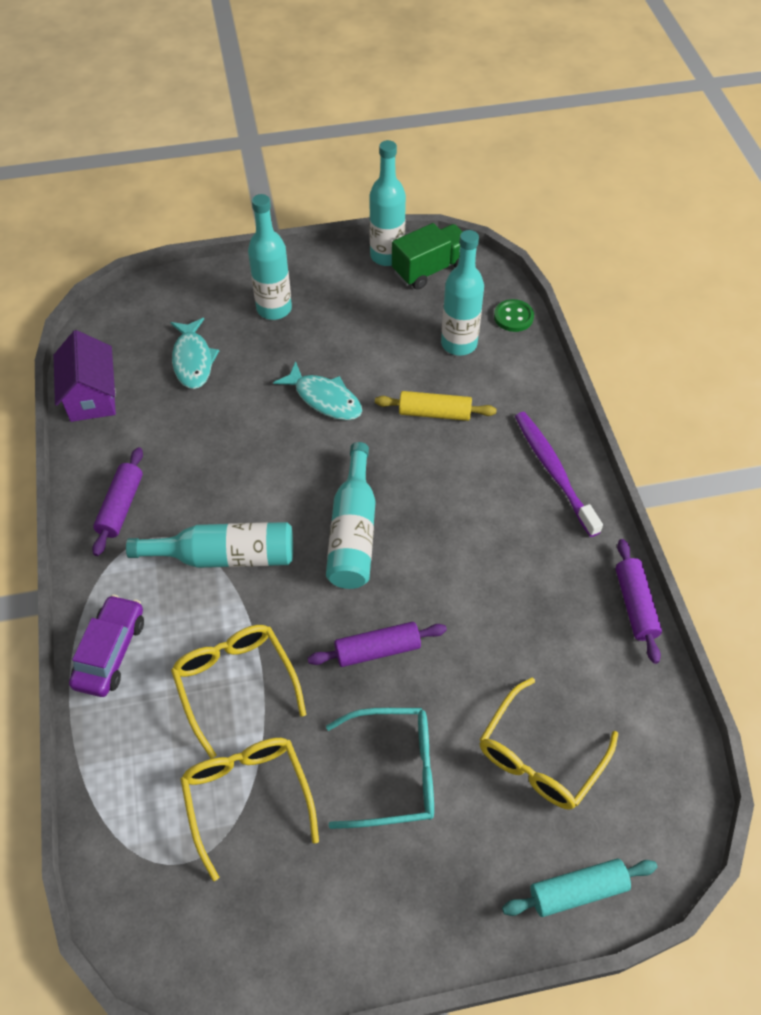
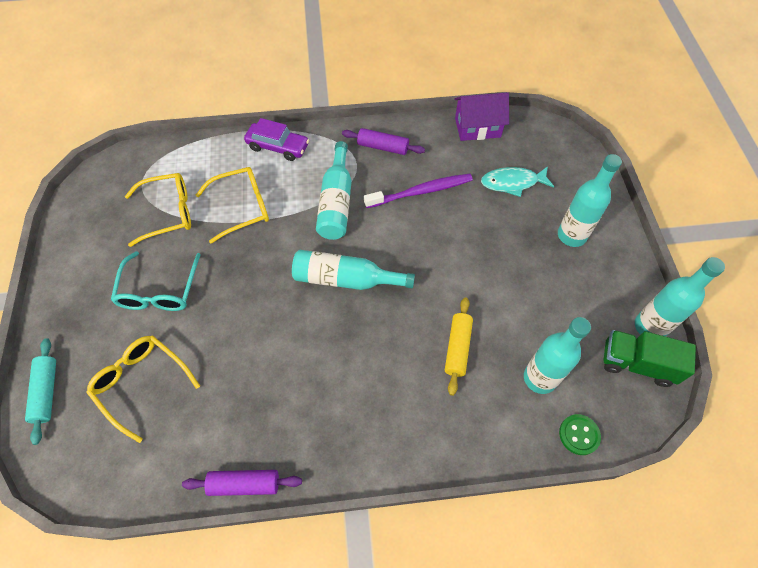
camera: 95 degrees right, 5 degrees up
turquoise fish [273,361,362,420] -> none
purple rolling pin [308,622,447,667] -> none
green truck [392,223,463,290] -> green truck turned 135 degrees clockwise [603,330,696,387]
purple toothbrush [515,412,603,537] -> purple toothbrush moved to [364,173,473,208]

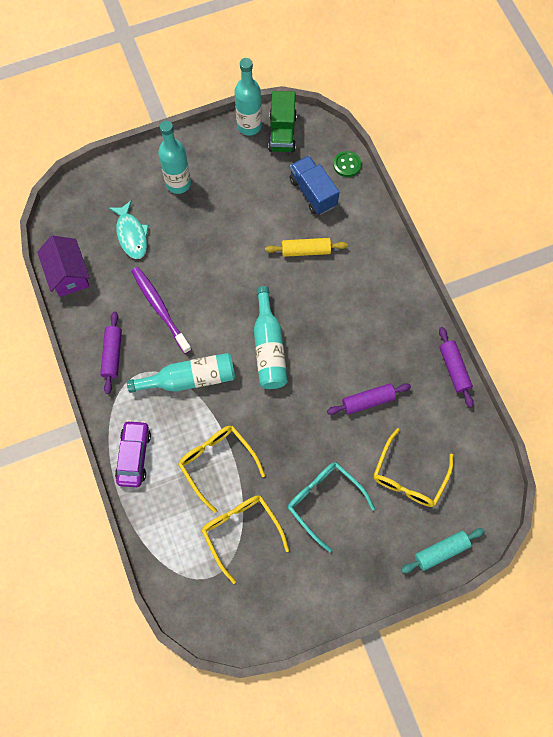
camera: 105 degrees left, 10 degrees up
turquoise glasses [111,251,201,311] -> turquoise glasses turned 120 degrees counterclockwise [288,462,375,553]
turquoise bottle [524,317,591,394] -> blue truck [290,156,339,215]
none -> purple rolling pin [327,383,411,415]

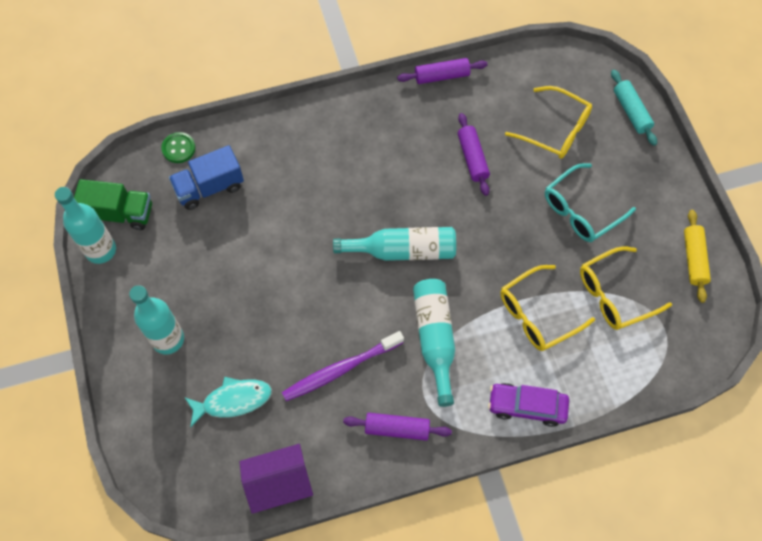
camera: 85 degrees left, 5 degrees down
yellow rolling pin [265,238,348,257] -> yellow rolling pin moved to [684,210,711,303]

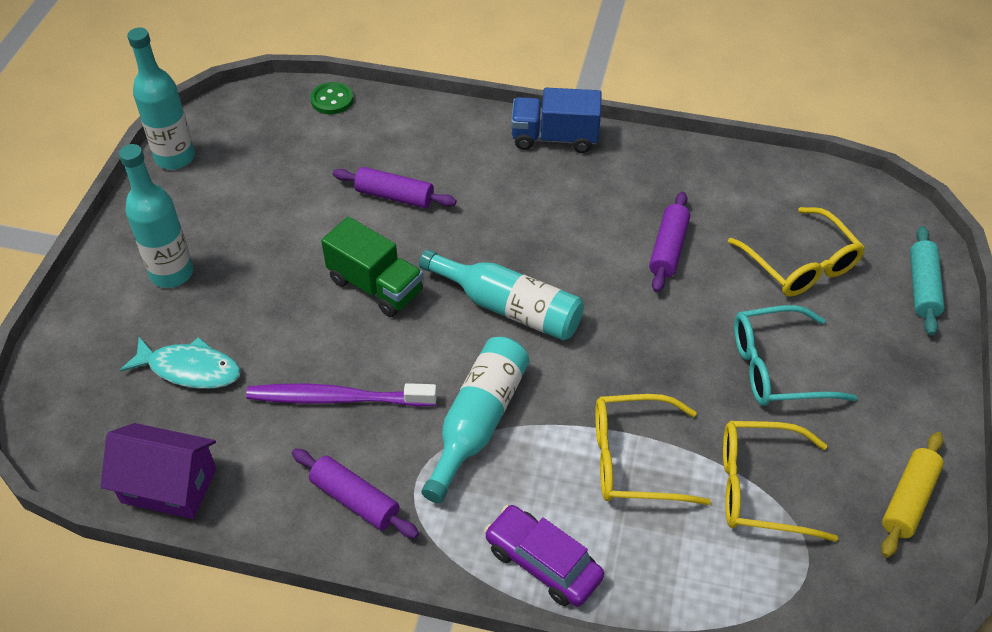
camera: 30 degrees right, 15 degrees down
green truck [74,179,152,230] -> green truck moved to [321,217,423,317]
blue truck [169,145,244,210] -> blue truck moved to [511,88,602,153]
purple rolling pin [397,58,488,84] -> purple rolling pin moved to [333,167,457,208]

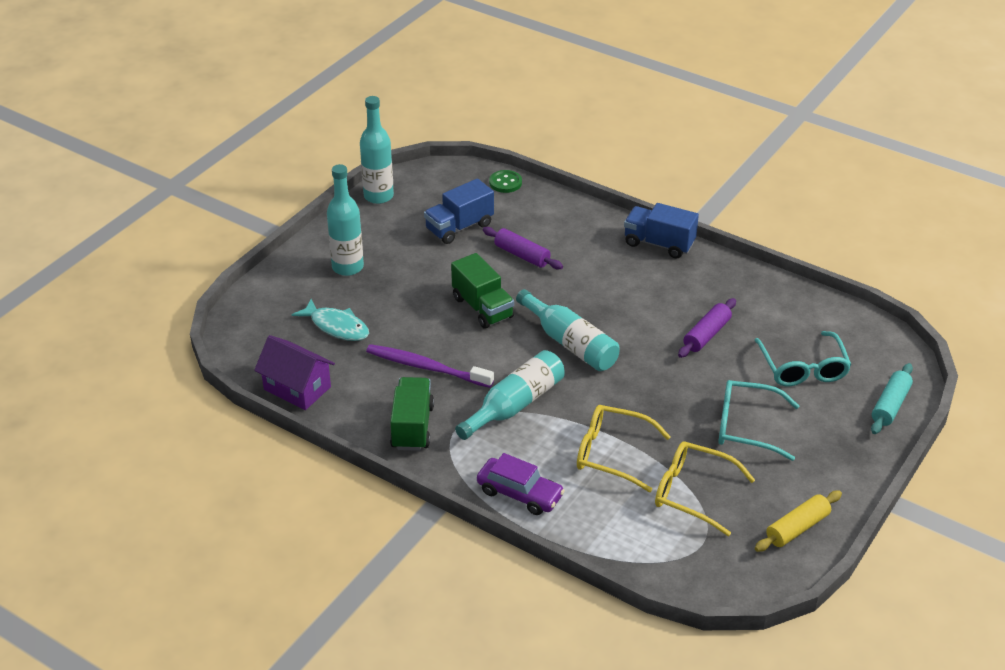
camera: 20 degrees right, 10 degrees down
purple rolling pin [292,448,419,538] -> green truck [390,377,434,451]
purple car [484,505,604,607] -> purple car turned 150 degrees clockwise [477,453,565,515]
yellow glasses [728,207,865,297] -> turquoise glasses [754,331,851,386]
none -> blue truck [424,179,494,244]

